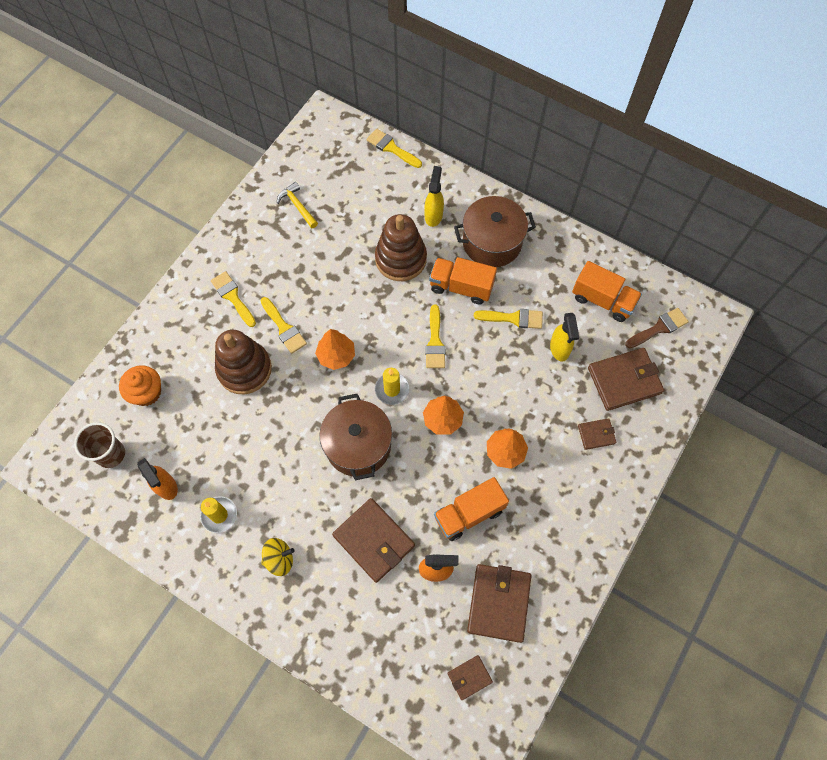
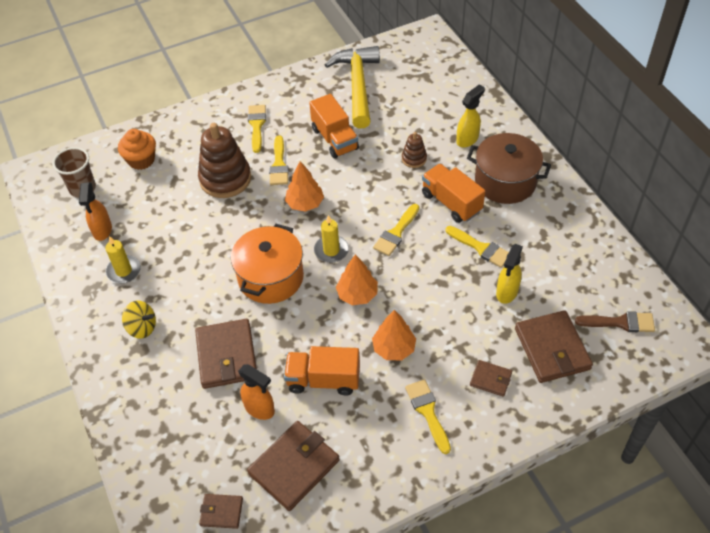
camera: 35 degrees right, 15 degrees down
yellow hammer [277,182,318,228] -> yellow hammer [325,46,380,128], size x2.06
brown pot [319,394,392,480] -> orange pot [231,224,304,304]
yellow brush [367,129,422,168] -> yellow brush moved to [405,379,451,454]
brown stacking toy [375,214,427,281] -> brown stacking toy [402,132,427,168], size x0.49
orange truck [572,261,642,322] -> orange truck moved to [309,94,359,158]
brown wallet [588,348,664,411] -> brown wallet turned 60 degrees clockwise [515,310,593,383]

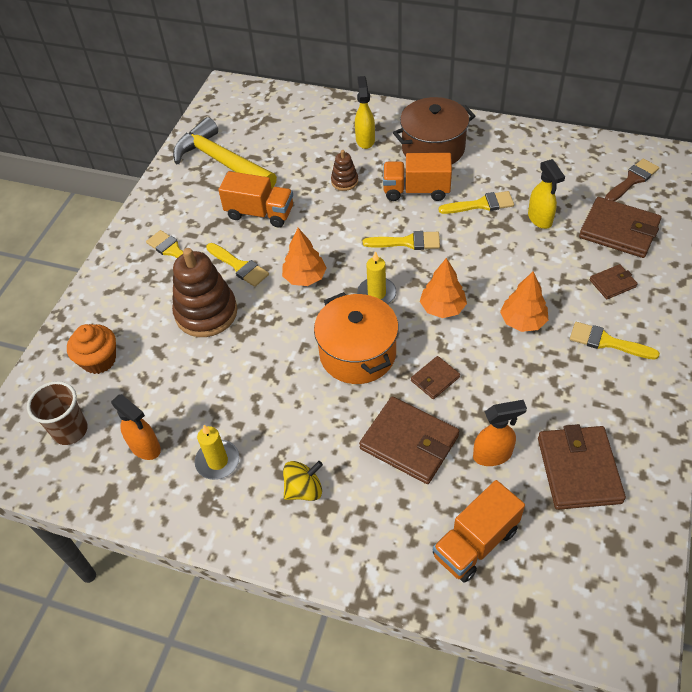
camera: 45 degrees left, 0 degrees up
brown wallet [199,494,243,529] -> brown wallet moved to [411,356,460,399]
orange truck [284,346,360,396] -> orange truck moved to [433,480,525,583]
yellow brush [373,204,419,256] -> yellow brush turned 75 degrees counterclockwise [363,231,440,250]

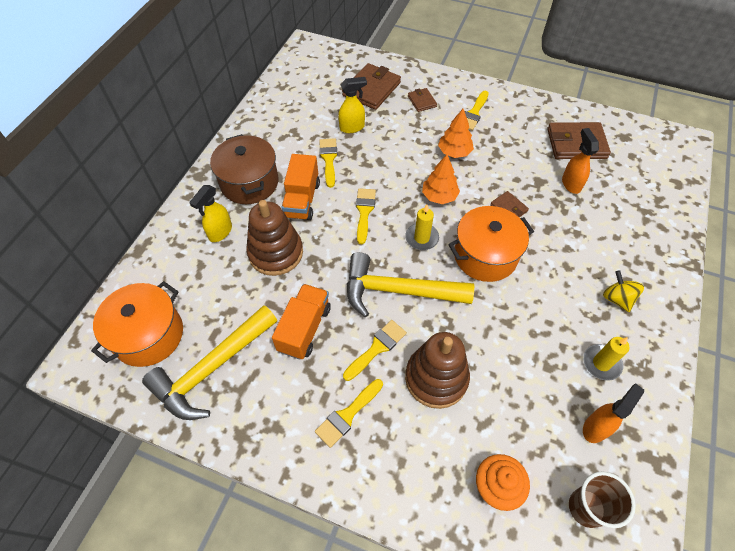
camera: 90 degrees left, 5 degrees up
orange tree [282,228,327,286] -> yellow hammer [347,252,474,318]
brown stacking toy [331,150,358,191] -> brown stacking toy [246,200,303,276], size x2.05
yellow spray bottle [355,76,375,149] -> yellow spray bottle turned 60 degrees counterclockwise [189,185,232,242]
brown wallet [359,397,459,484] -> none
orange truck [433,480,525,583] -> none
brown brush [605,159,659,201] -> none
none -> orange pot [91,281,183,367]

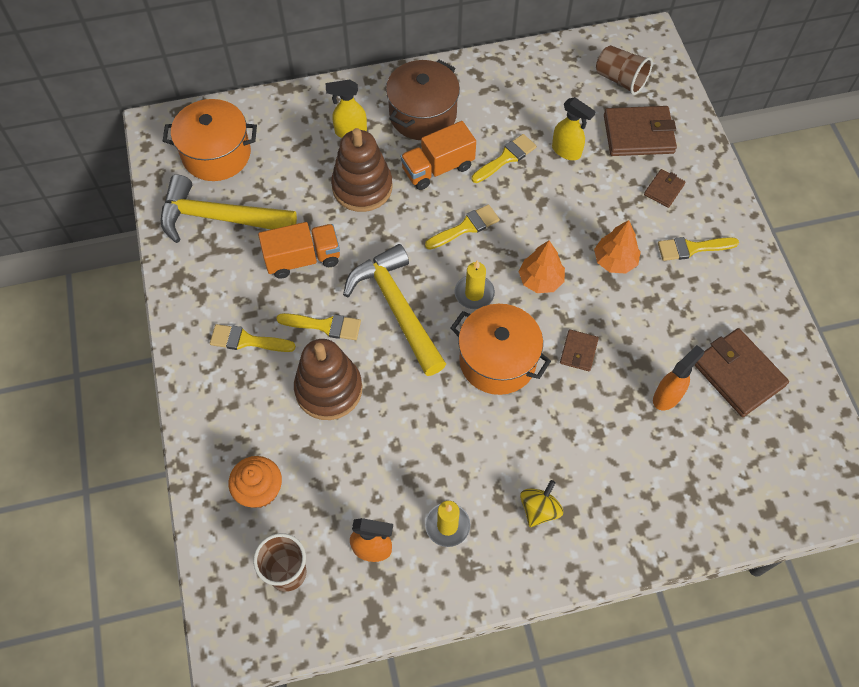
camera: 55 degrees right, 5 degrees up
none -> brown cup [596,45,653,95]

